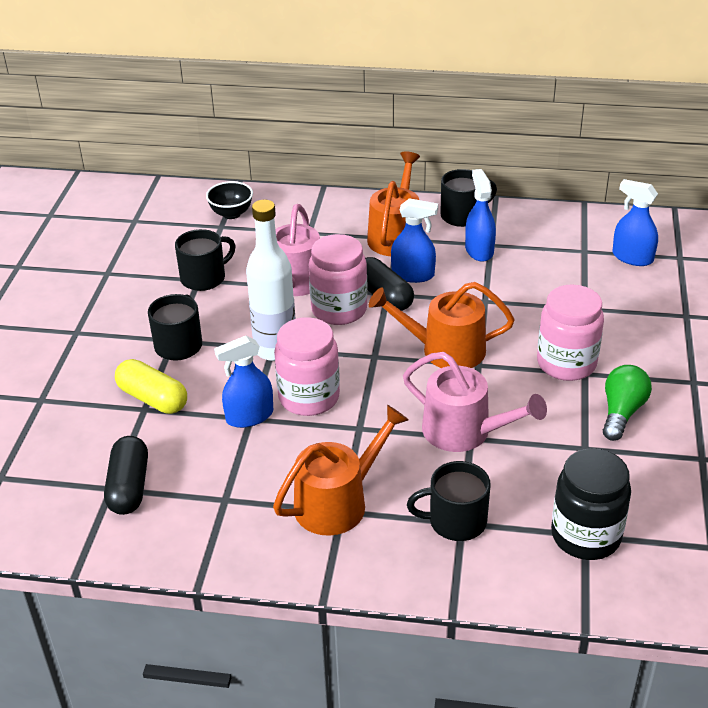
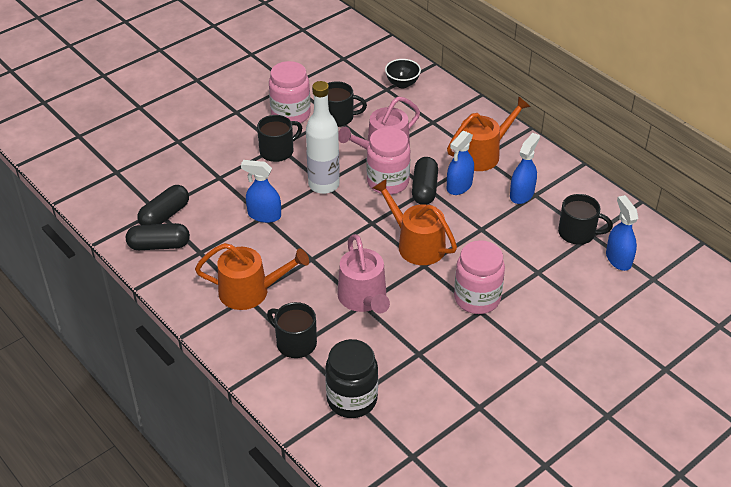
camera: 40 degrees right, 5 degrees up
yellow capsule [115,359,187,414] -> none
pink jar [274,317,340,416] -> pink jar moved to [269,61,311,123]
blue spray bottle [391,198,438,283] -> blue spray bottle turned 75 degrees clockwise [447,130,474,195]
black mug [440,169,497,227] -> black mug moved to [558,194,613,245]
green light bulb [603,365,652,441] -> none
none -> black capsule [126,223,190,250]

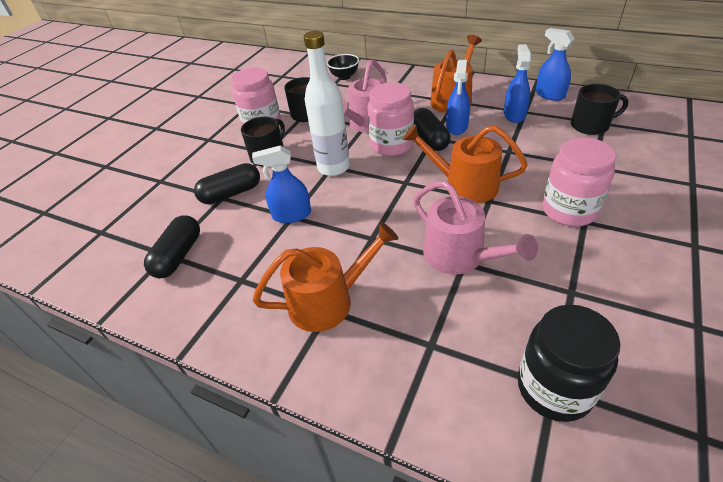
camera: 20 degrees left, 0 degrees up
black capsule [126,223,190,250] -> black capsule moved to [194,163,260,204]
black mug [267,302,317,358] -> none
blue spray bottle [606,195,638,271] -> blue spray bottle moved to [536,28,575,101]

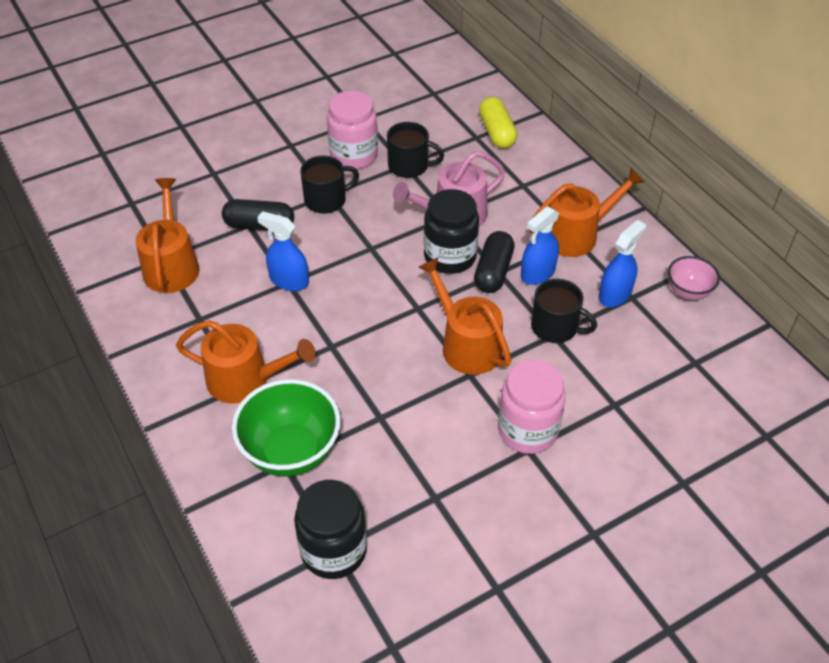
camera: 30 degrees right, 5 degrees up
black capsule [144,215,200,278] -> orange watering can [136,178,200,293]
white bottle [304,31,350,176] -> none
black bowl [327,54,359,80] -> yellow capsule [479,97,517,149]
pink jar [367,82,414,156] -> black jar [424,189,479,274]
pink watering can [413,181,538,274] -> none
blue spray bottle [536,28,575,101] -> pink bowl [668,256,720,300]
black mug [571,84,629,135] -> black mug moved to [531,279,597,343]
none -> green bowl [232,379,341,477]

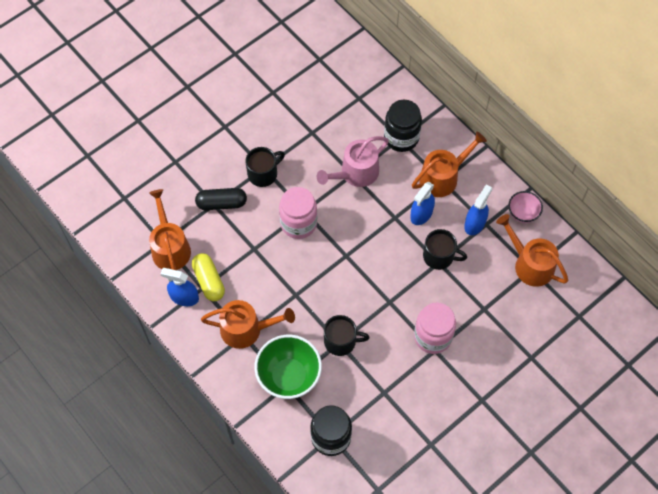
camera: 10 degrees left, 15 degrees up
blue spray bottle [257,211,309,291] -> blue spray bottle moved to [161,268,199,306]
pink jar [327,91,378,169] -> pink jar moved to [279,187,317,239]
black mug [387,122,444,178] -> black mug moved to [324,315,370,356]
orange watering can [419,257,512,375] -> orange watering can moved to [496,214,568,287]
black jar [424,189,479,274] -> black jar moved to [384,100,422,152]
black capsule [474,231,515,293] -> none
yellow capsule [479,97,517,149] -> yellow capsule moved to [192,253,225,301]

